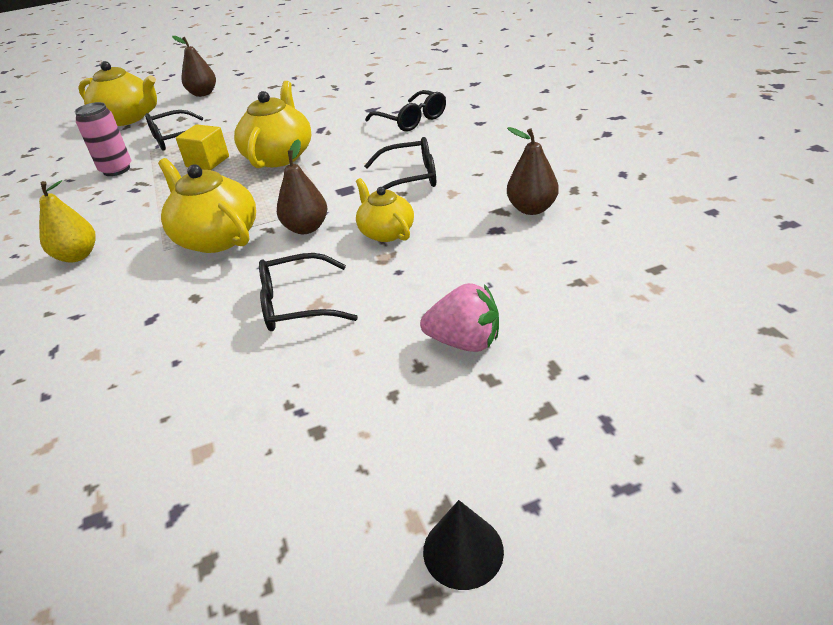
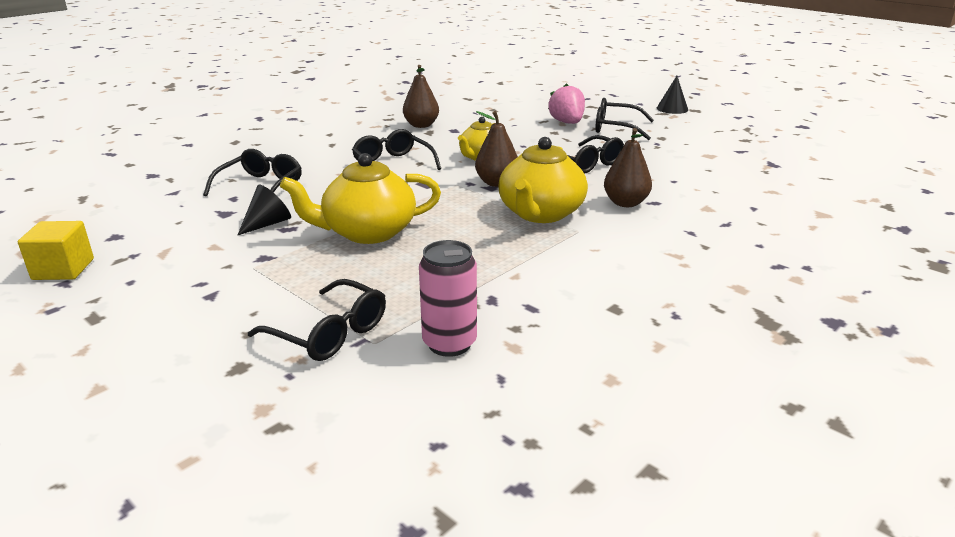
camera: 120 degrees left, 10 degrees down
yellow pear [39,180,96,263] -> none
yellow teapot [78,61,157,126] -> none
brown pear [172,36,216,97] -> brown pear moved to [604,128,652,207]
yellow cube [176,124,229,170] -> yellow cube moved to [18,221,94,280]
none -> black cone [238,184,291,235]
none -> black glasses [595,98,654,140]

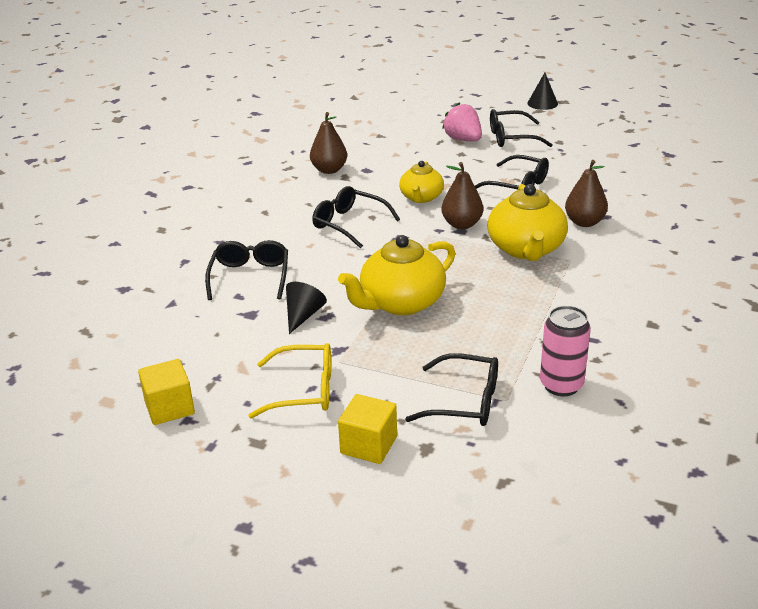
camera: 20 degrees left, 5 degrees up
none -> yellow glasses [248,343,331,419]
none -> yellow cube [338,394,397,464]

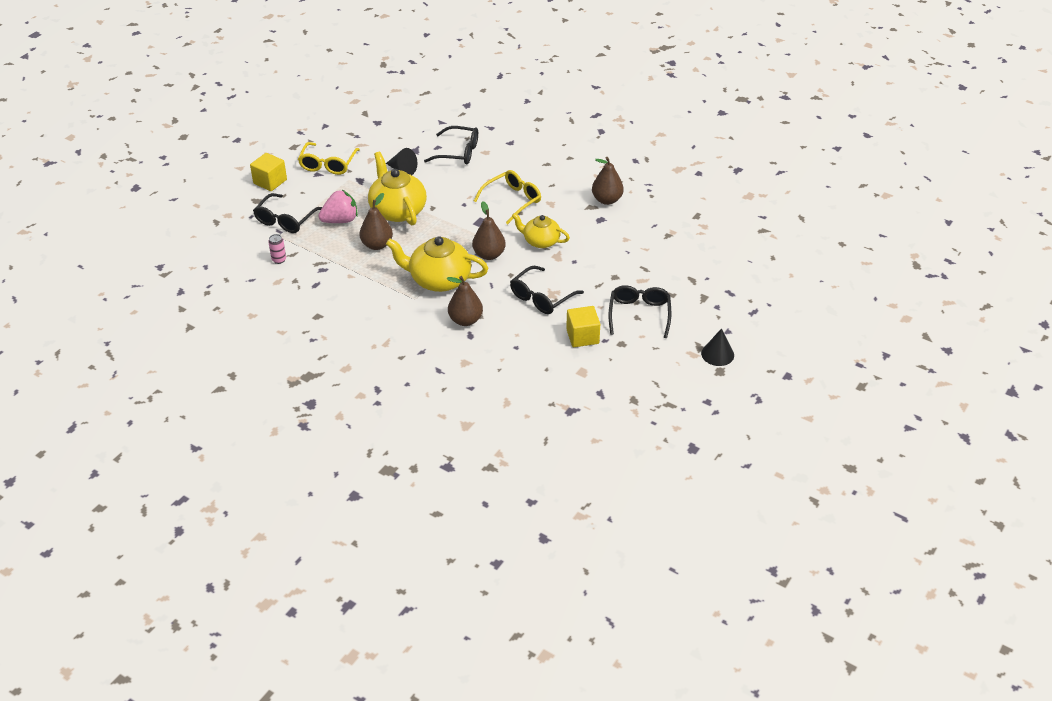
camera: 100 degrees right, 10 degrees up
yellow cube [138,359,195,425] -> yellow cube moved to [566,306,600,347]
black glasses [312,186,400,249] -> yellow glasses [474,170,541,224]
pink strawberry [442,102,482,141] -> pink strawberry moved to [318,190,358,223]
pink can [540,306,591,396] -> pink can [268,234,286,264], size x0.54
none -> brown pear [359,193,393,250]

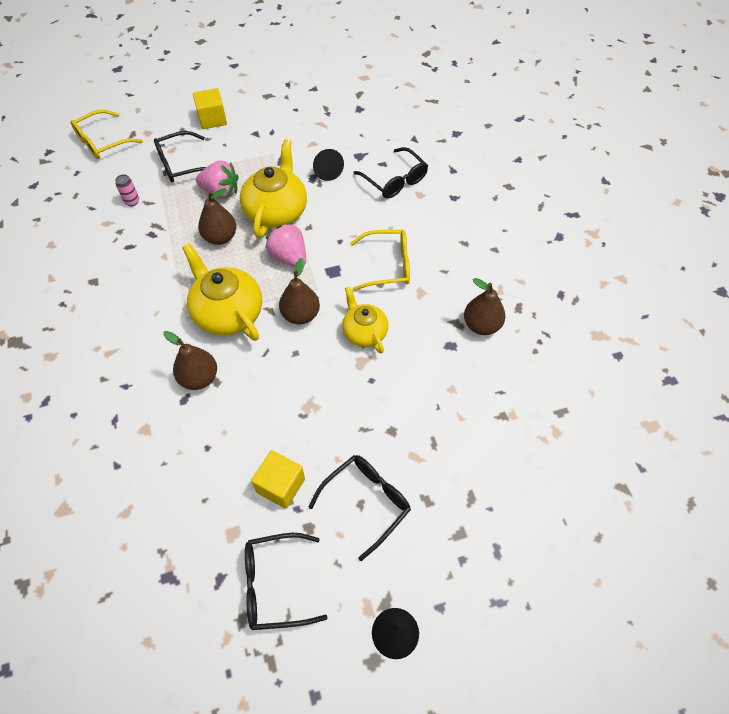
camera: 40 degrees right, 15 degrees up
yellow glasses [298,142,360,175] -> yellow glasses moved to [70,110,143,159]
black glasses [510,266,584,314] -> black glasses moved to [245,533,328,630]
none -> pink strawberry [266,223,306,267]

